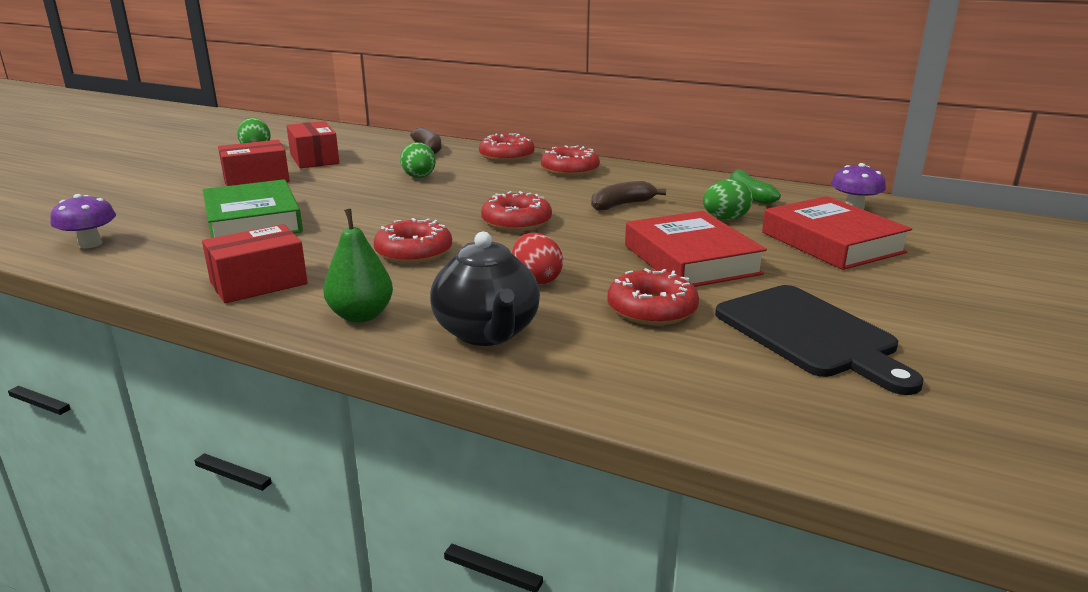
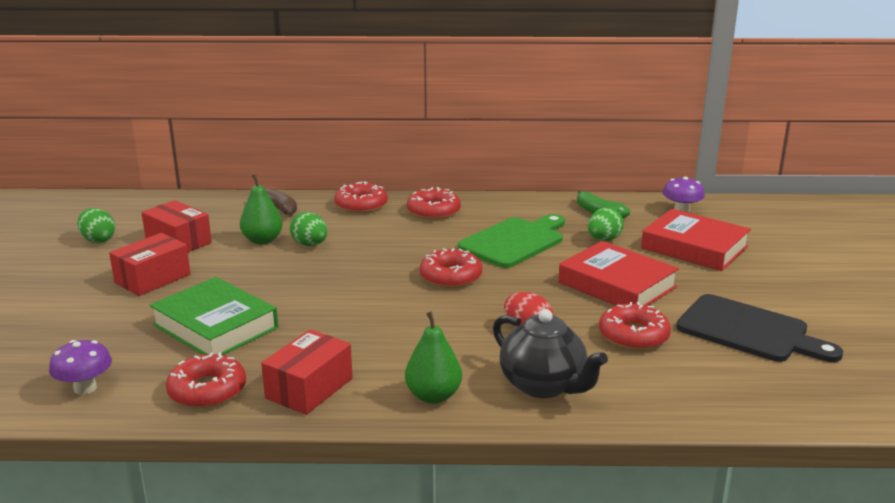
camera: 25 degrees left, 0 degrees up
red donut [374,218,452,264] -> red donut moved to [166,352,246,408]
brown banana [591,181,666,210] -> green cutting board [458,214,565,268]
none -> green pear [240,174,283,245]

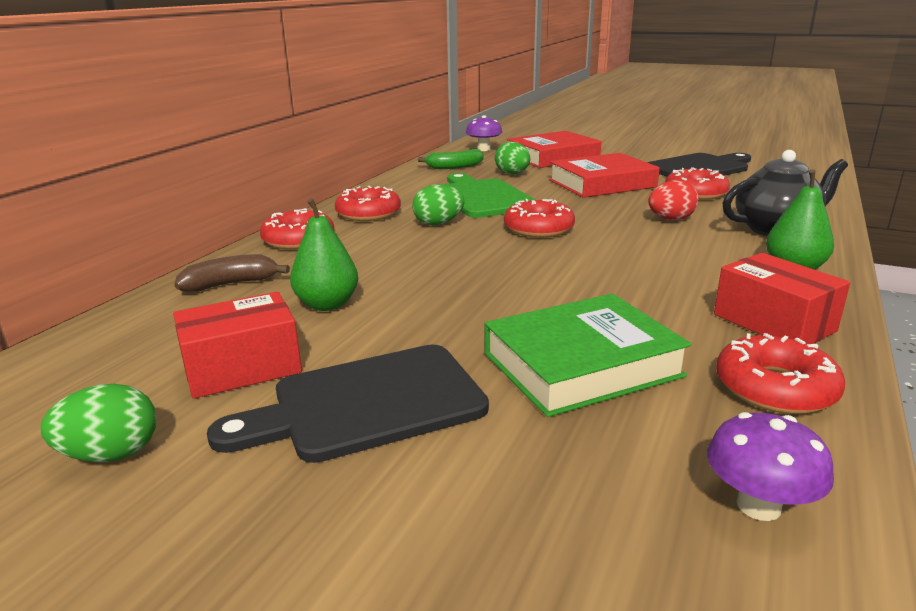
camera: 65 degrees left, 0 degrees up
red box [109,233,191,296] -> black cutting board [207,345,489,463]
green egg [290,212,328,246] -> green egg moved to [412,184,465,225]

